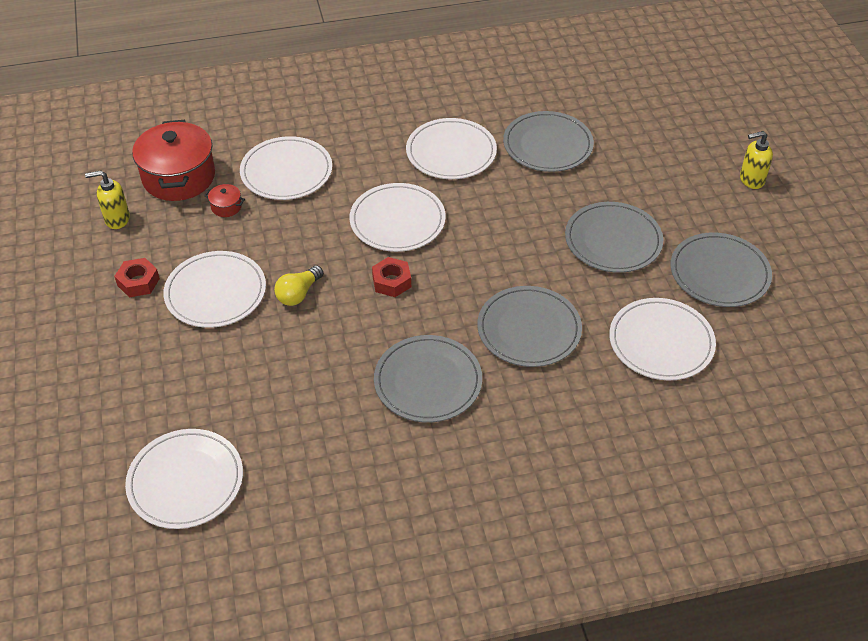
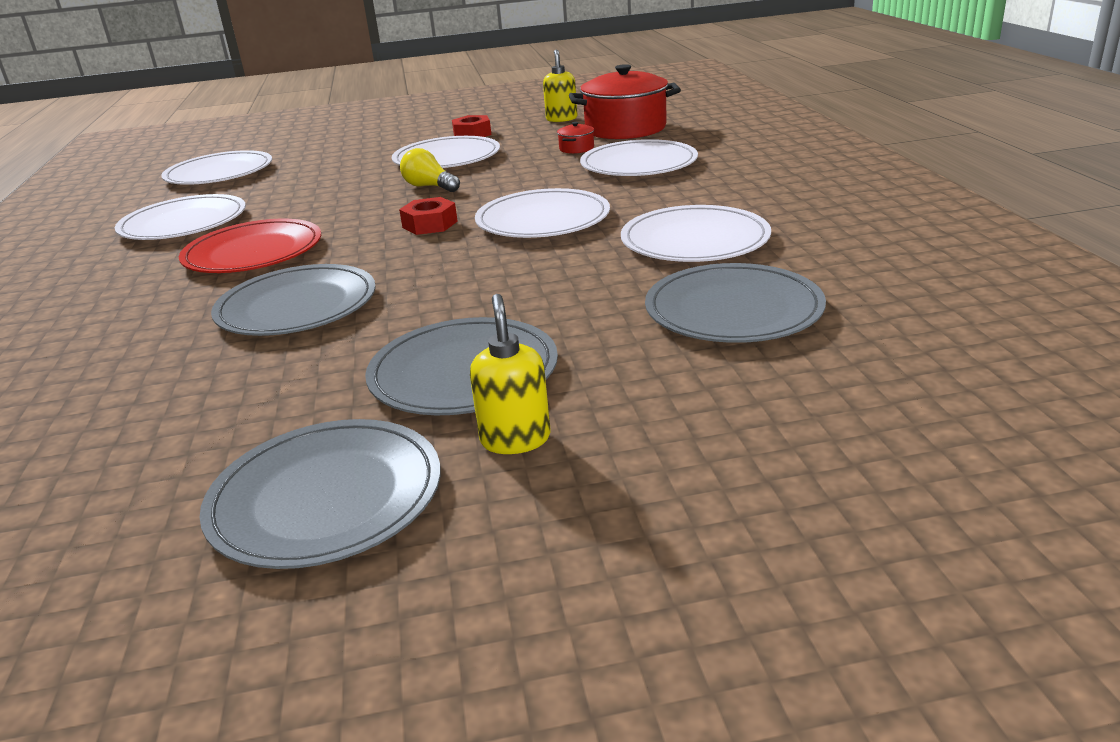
camera: 95 degrees right, 20 degrees down
grey plate [374,335,482,422] -> red plate [179,219,321,273]
white plate [609,298,716,380] -> white plate moved to [115,194,246,240]
yellow soap dispenser [740,131,773,189] -> yellow soap dispenser moved to [470,294,550,454]

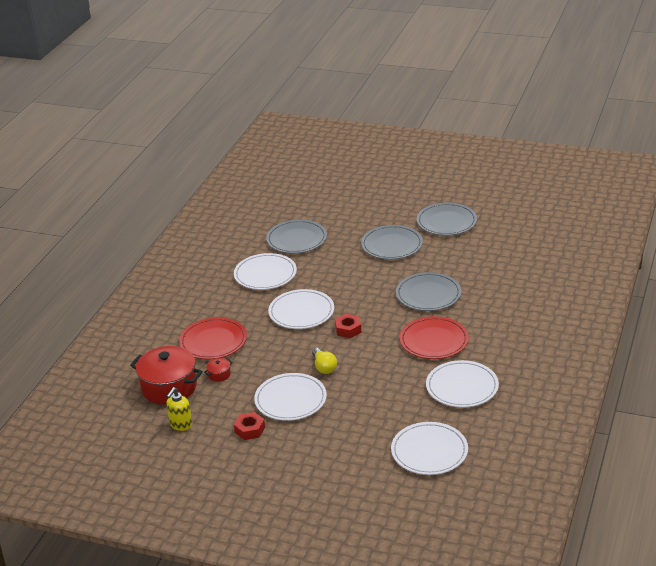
camera: 150 degrees left, 5 degrees up
yellow soap dispenser [470,294,550,454] -> none
white plate [580,139,698,176] -> red plate [179,317,247,359]

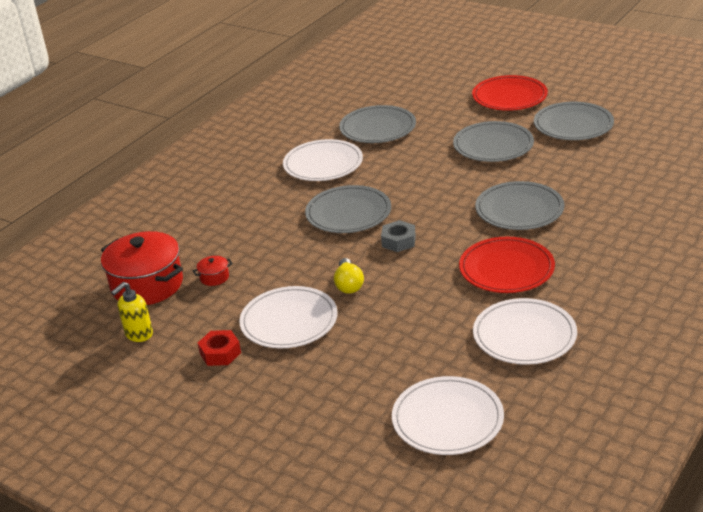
camera: 15 degrees right, 0 degrees up
red plate [179,317,247,359] -> red plate moved to [472,75,548,111]
white plate [268,289,334,329] -> grey plate [305,185,391,233]
red nut [335,314,361,338] -> grey nut [381,220,416,252]

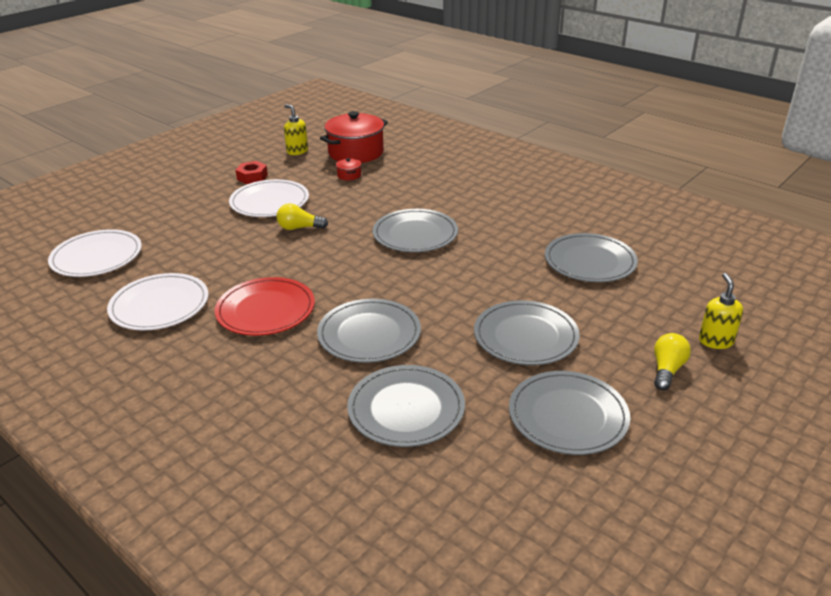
camera: 95 degrees right, 0 degrees up
white plate [283,139,363,181] -> none
grey nut [381,220,416,252] -> none
red plate [472,75,548,111] -> yellow light bulb [654,333,691,390]
none -> grey plate [347,365,465,447]
none -> yellow soap dispenser [699,273,743,349]

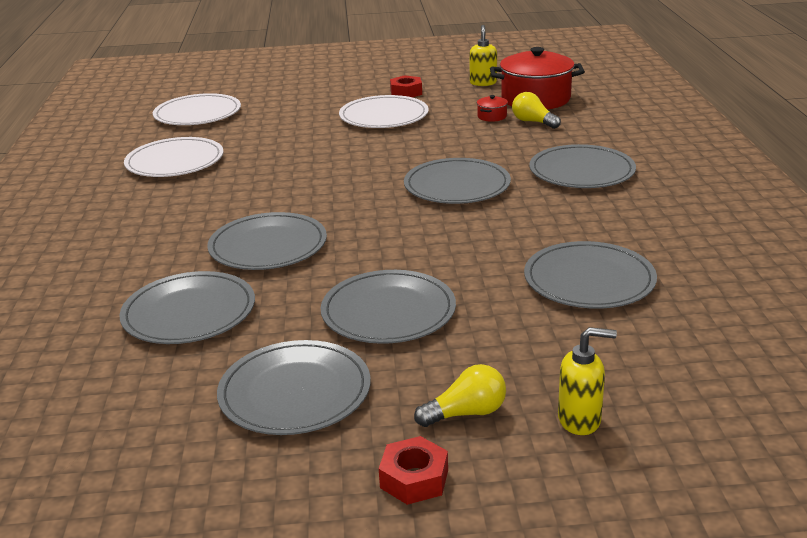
camera: 45 degrees right, 5 degrees down
red plate [215,277,315,336] -> none
yellow light bulb [276,203,328,230] -> yellow light bulb moved to [512,92,561,129]
yellow soap dispenser [699,273,743,349] -> yellow soap dispenser turned 45 degrees clockwise [558,327,617,435]
none -> red nut [379,436,448,505]
none -> grey plate [529,144,636,188]

